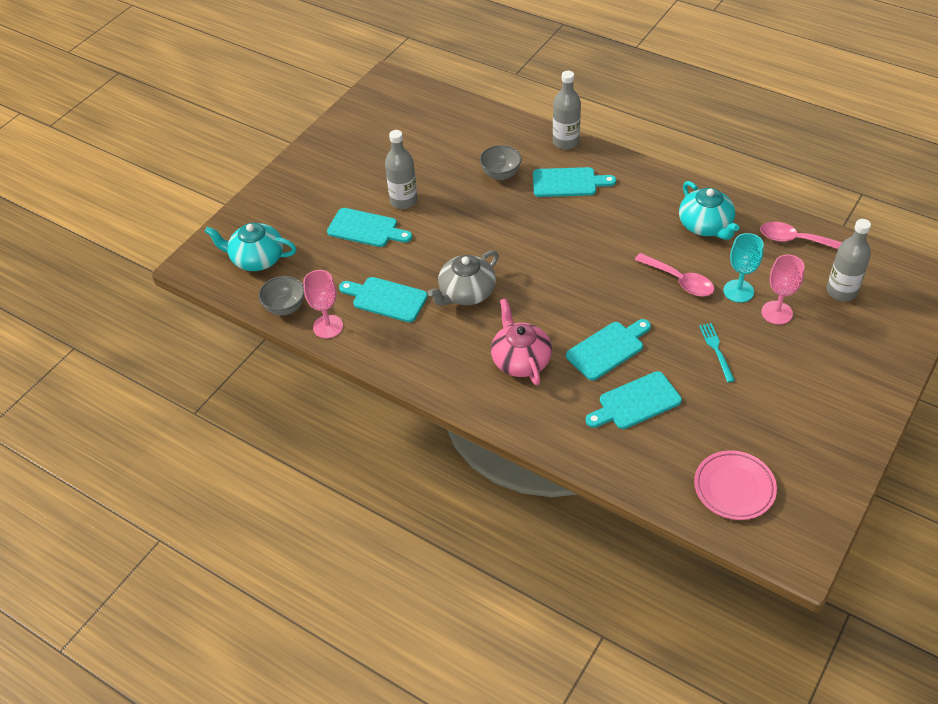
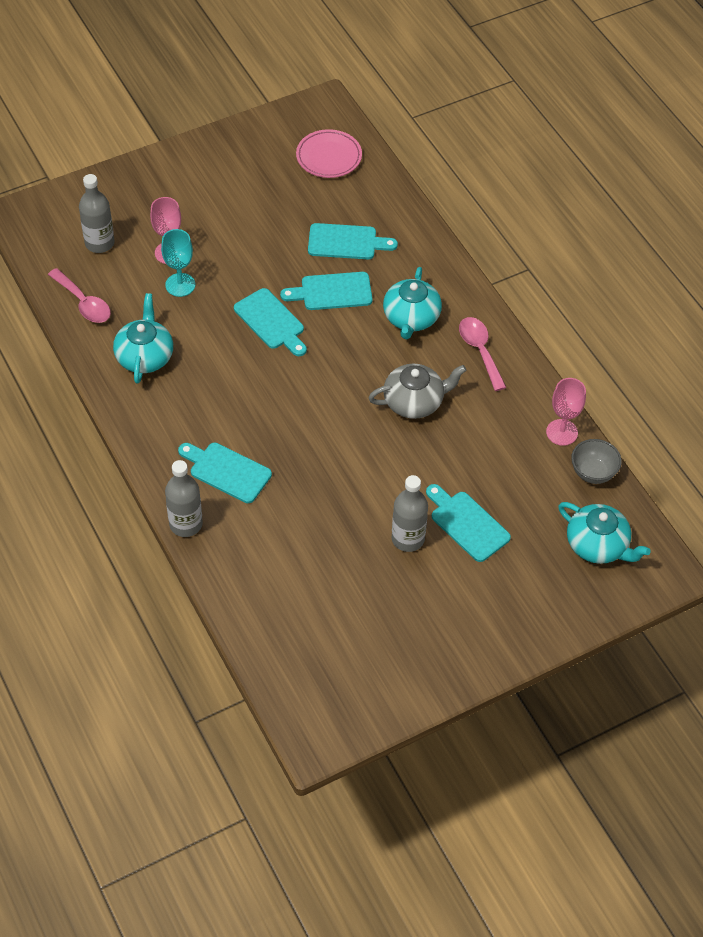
camera: 155 degrees left, 5 degrees up
turquoise cutting board [339,277,428,322] -> turquoise cutting board moved to [234,288,307,356]
grey bowl [479,145,522,180] -> none
pink teapot [491,298,552,385] -> turquoise teapot [383,267,442,339]
pink spoon [635,253,714,296] -> pink spoon moved to [459,317,507,391]
turquoise fork [699,323,735,382] -> none

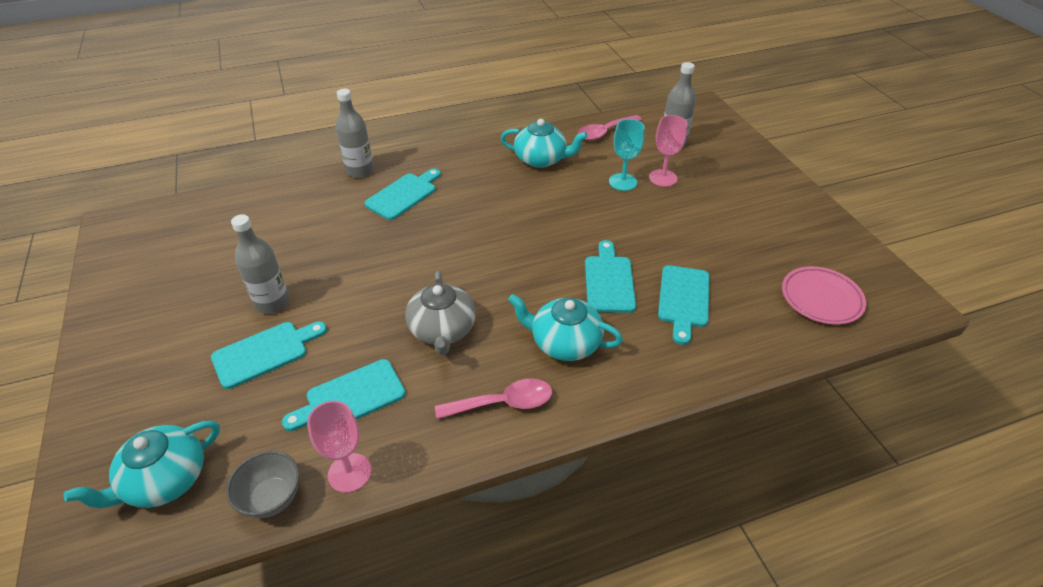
camera: 100 degrees right, 10 degrees down
turquoise cutting board [234,288,307,356] -> turquoise cutting board moved to [282,359,406,431]

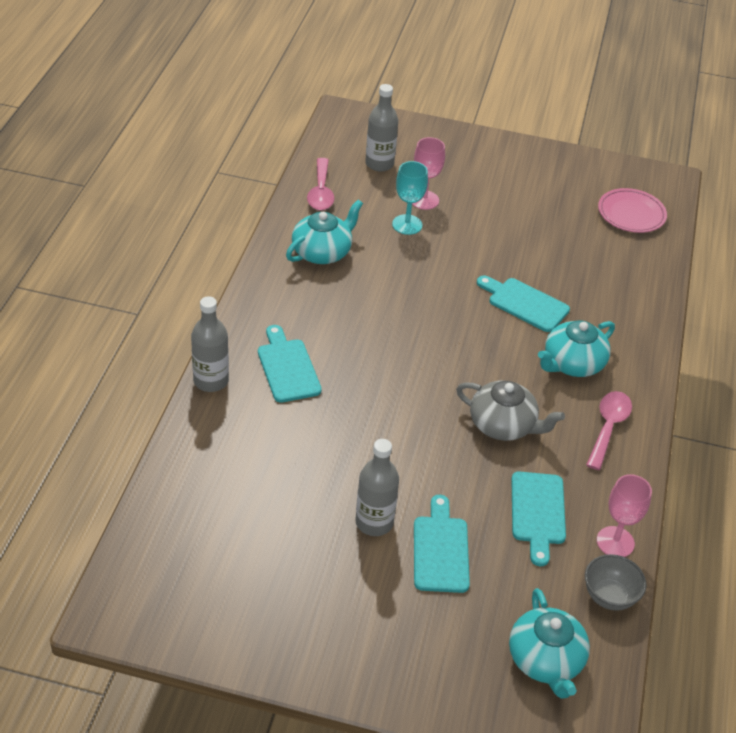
camera: 60 degrees left, 0 degrees up
turquoise cutting board [658,265,710,345] -> none

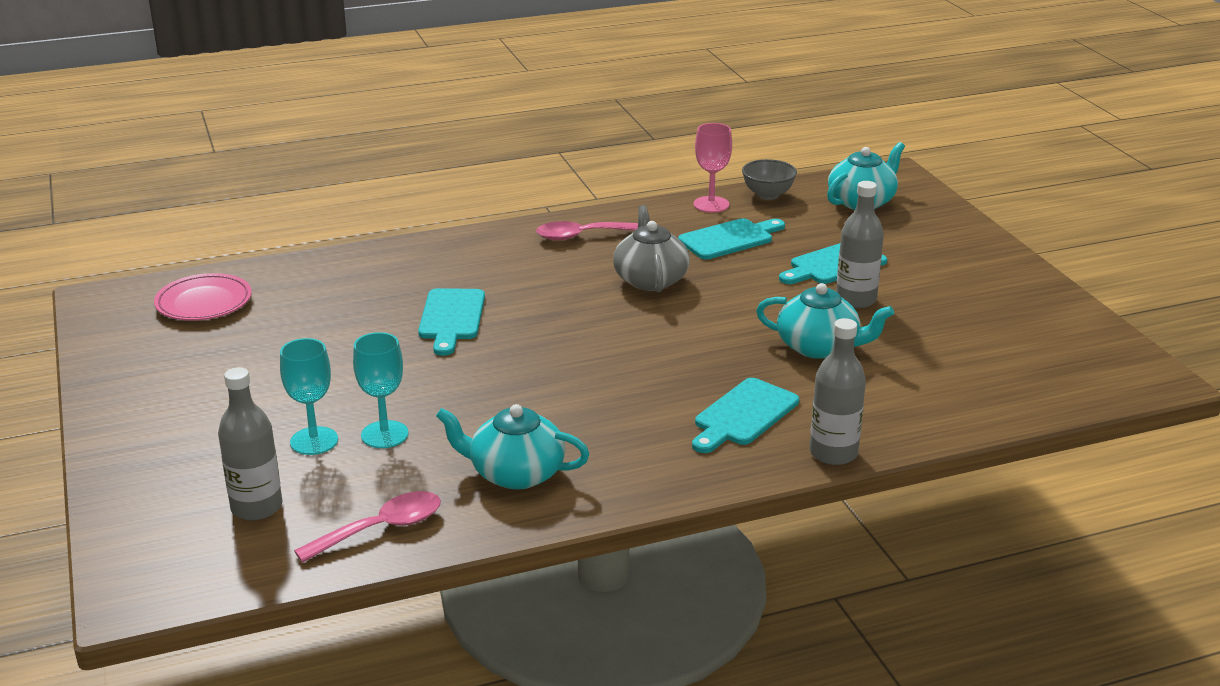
camera: 120 degrees left, 15 degrees down
pink goblet [412,137,445,210] -> turquoise goblet [280,338,338,455]
turquoise teapot [538,320,615,377] -> turquoise teapot moved to [756,283,894,359]

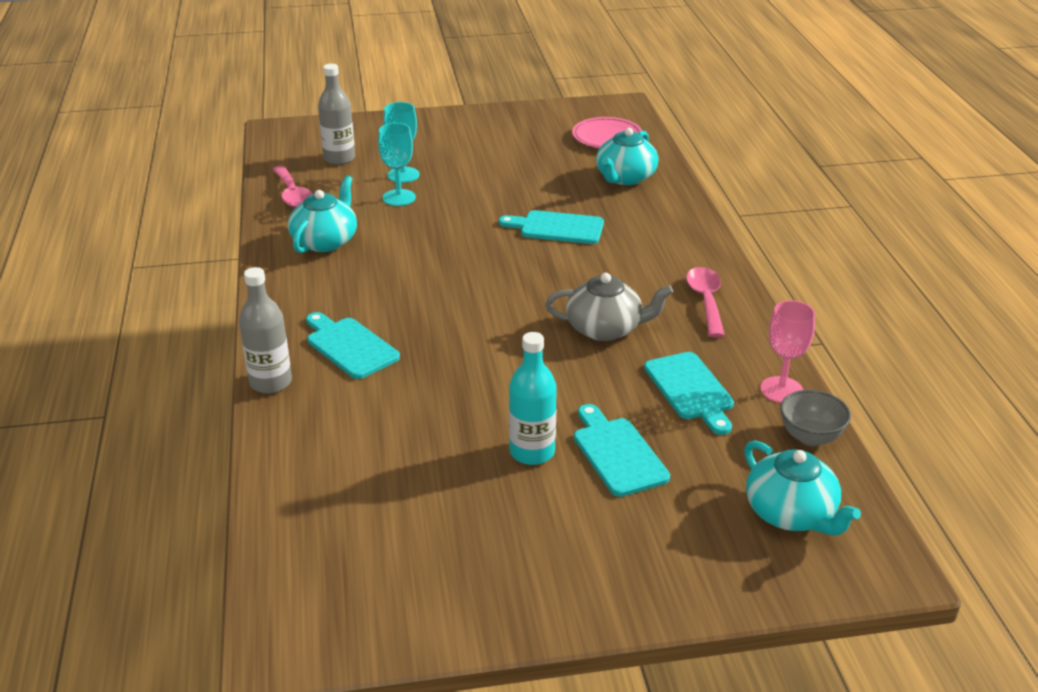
camera: 100 degrees right, 5 degrees up
turquoise teapot [756,283,894,359] -> turquoise teapot moved to [596,128,659,185]
grey bottle [836,181,884,308] -> turquoise bottle [509,332,557,465]

